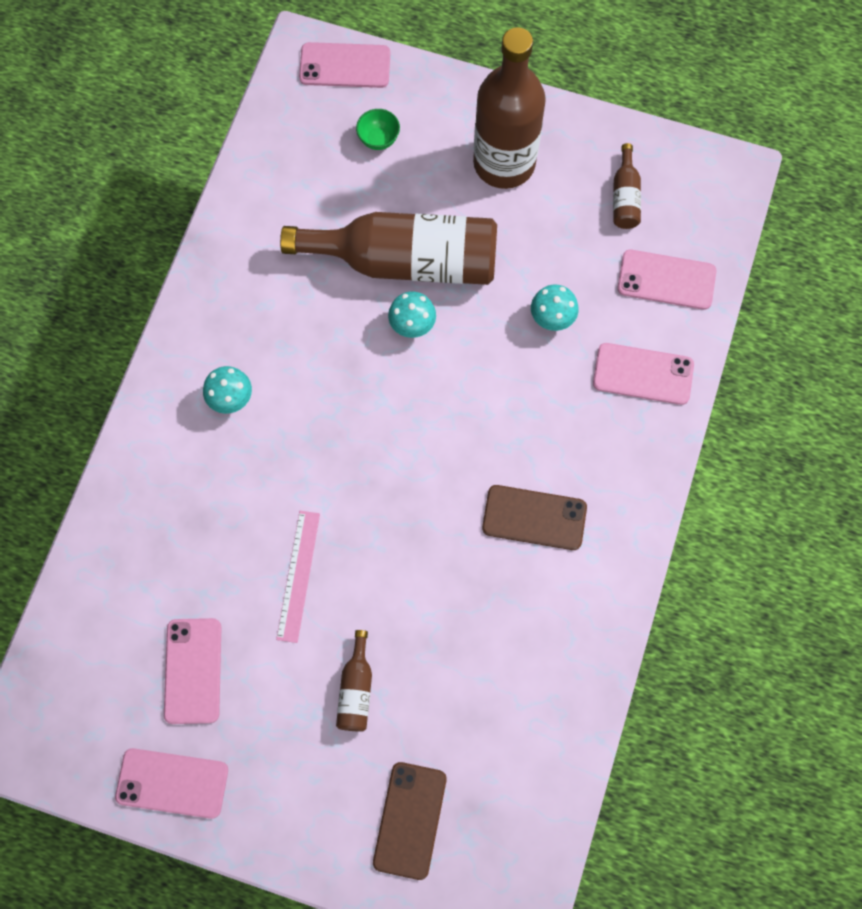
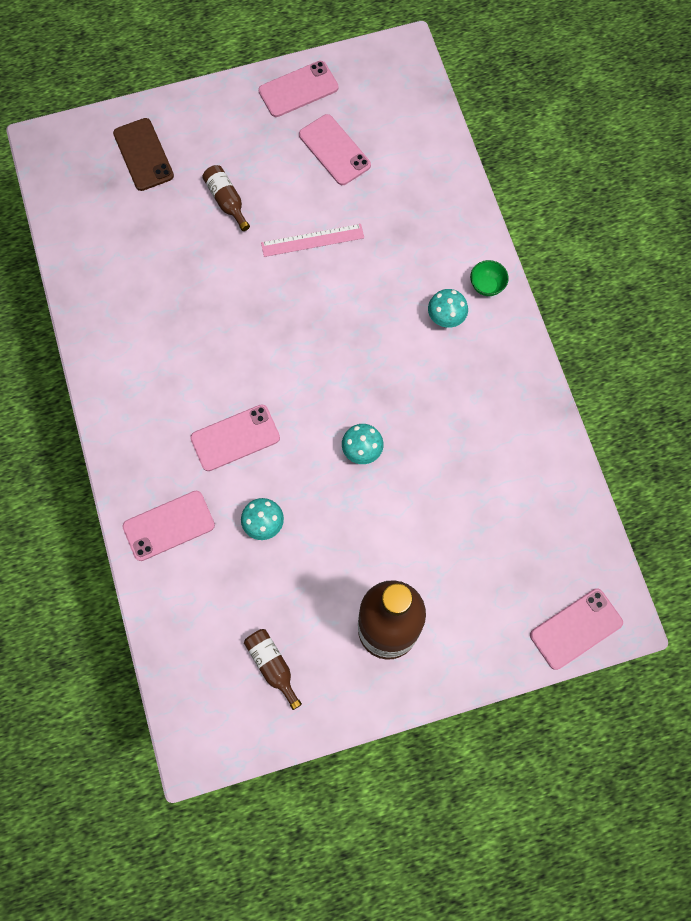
camera: 145 degrees right, 0 degrees up
pink ruler [276,511,320,643] -> pink ruler turned 75 degrees counterclockwise [261,224,364,257]
brown bottle [280,212,497,285] -> none
green bowl [356,109,400,150] -> green bowl moved to [470,260,509,296]
brown phone [482,485,587,550] -> none
pink phone [617,250,716,310] -> pink phone moved to [190,404,280,471]

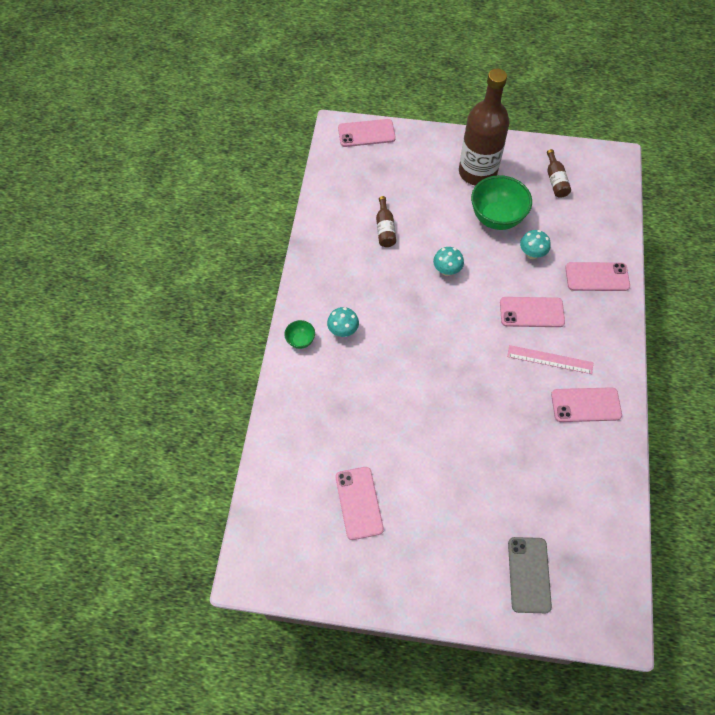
camera: 155 degrees left, 10 degrees down
brown phone [113,118,174,191] -> grey phone [508,537,552,613]
brown bottle [202,165,250,231] -> brown bottle moved to [376,196,396,247]
pink phone [258,61,339,117] -> pink phone moved to [551,387,622,422]
pink ruler [261,224,364,257] -> pink ruler moved to [507,345,593,374]
none -> green bowl [471,175,532,230]

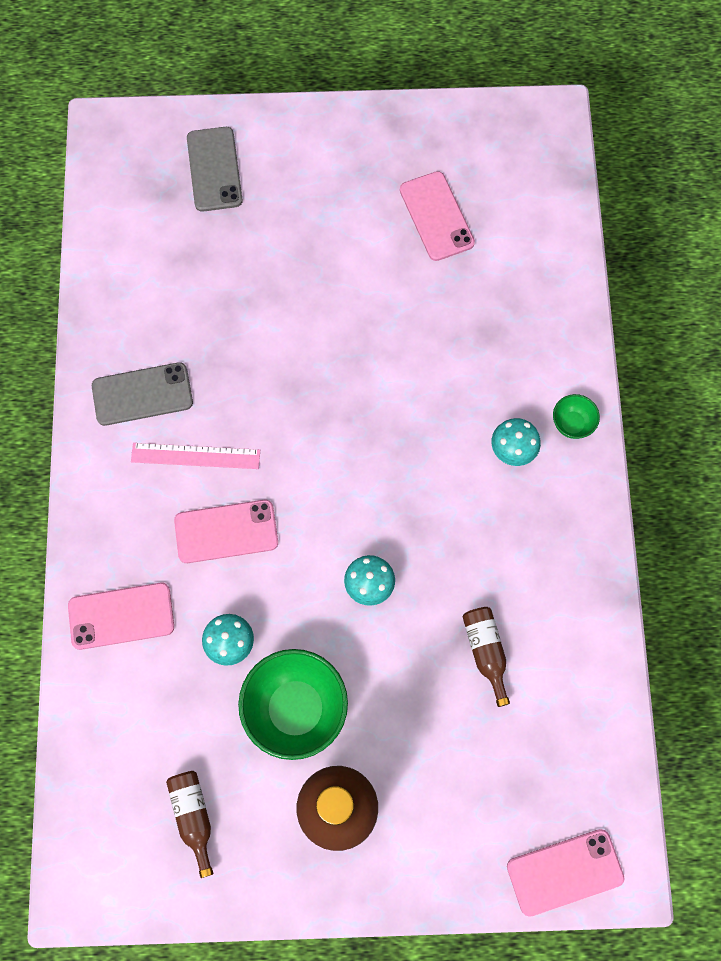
camera: 170 degrees right, 10 degrees up
pink phone [551,387,622,422] -> grey phone [92,362,193,426]

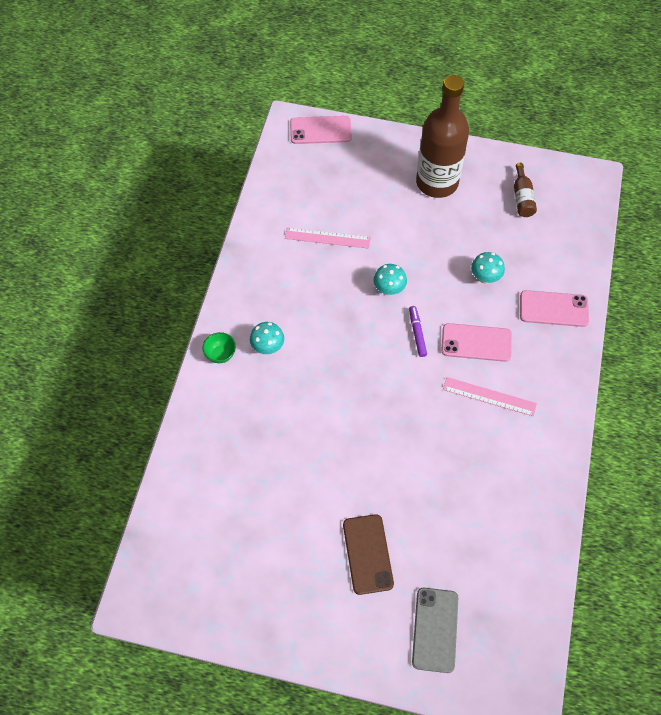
camera: 165 degrees left, 10 degrees down
grey phone [92,362,193,426] -> none
green bowl [238,649,348,760] -> none
pink phone [400,171,475,261] -> none
brown bottle [463,607,510,707] -> pink ruler [285,227,371,249]
none -> brown phone [343,514,394,595]
none -> purple marker [409,306,427,357]

